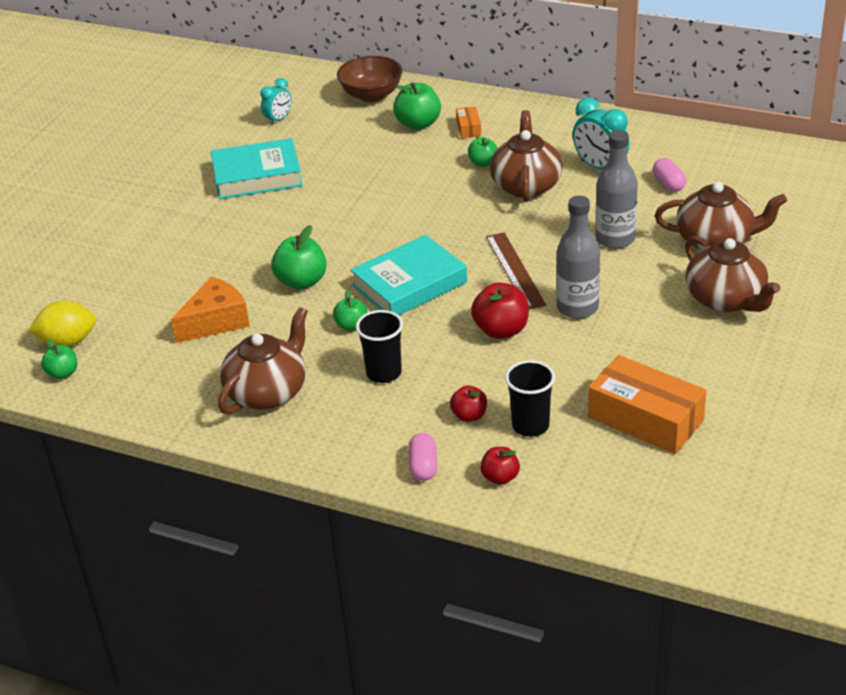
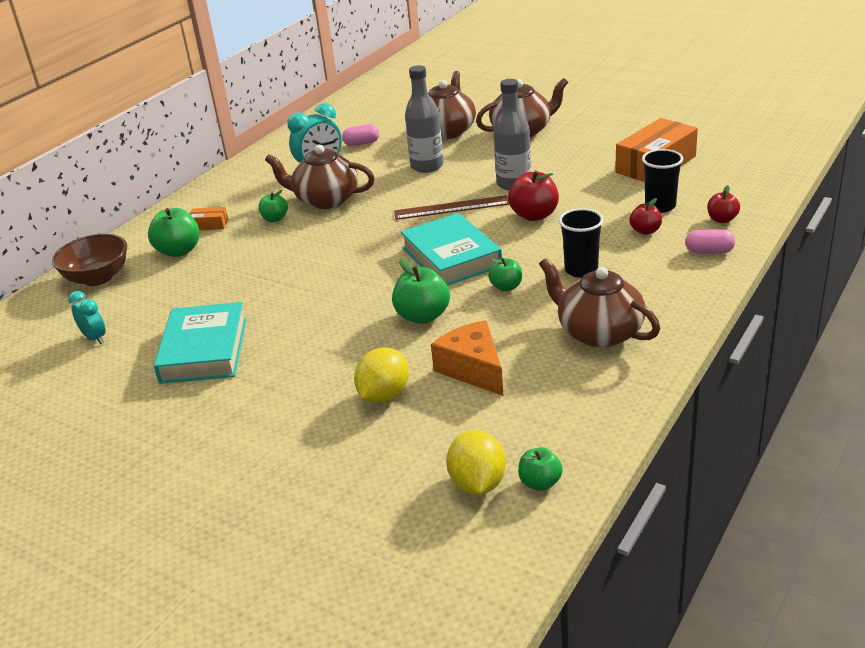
camera: 80 degrees left, 5 degrees down
none -> yellow lemon [354,347,409,403]

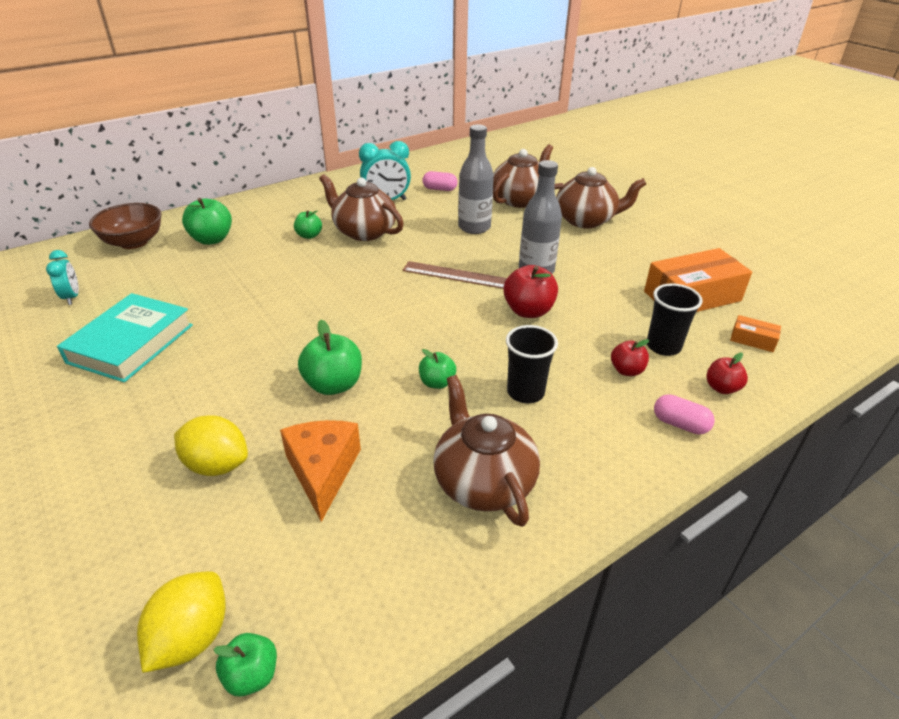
camera: 20 degrees right, 5 degrees up
orange box [189,207,228,231] -> orange box moved to [730,315,781,352]
yellow lemon [354,347,409,403] -> yellow lemon turned 60 degrees clockwise [174,415,248,476]
turquoise book [401,213,502,285] -> none

